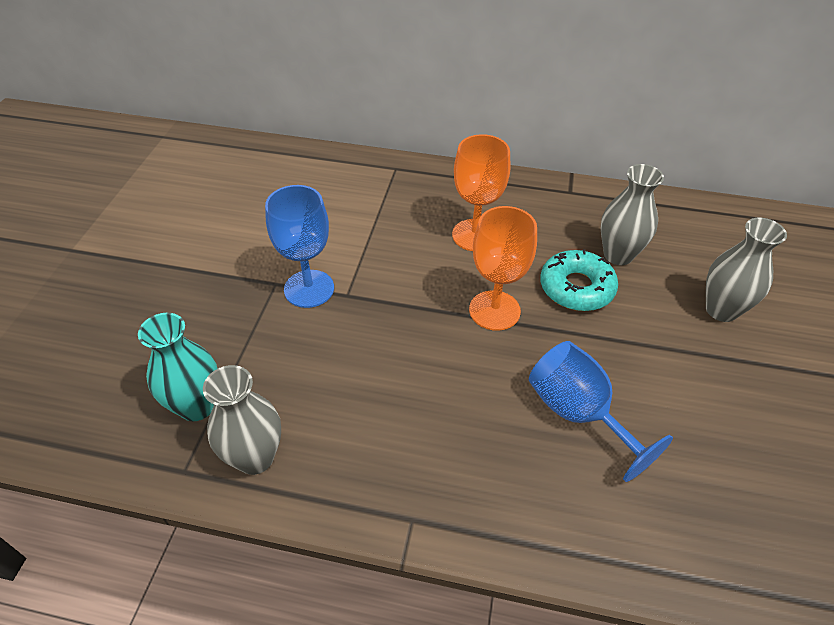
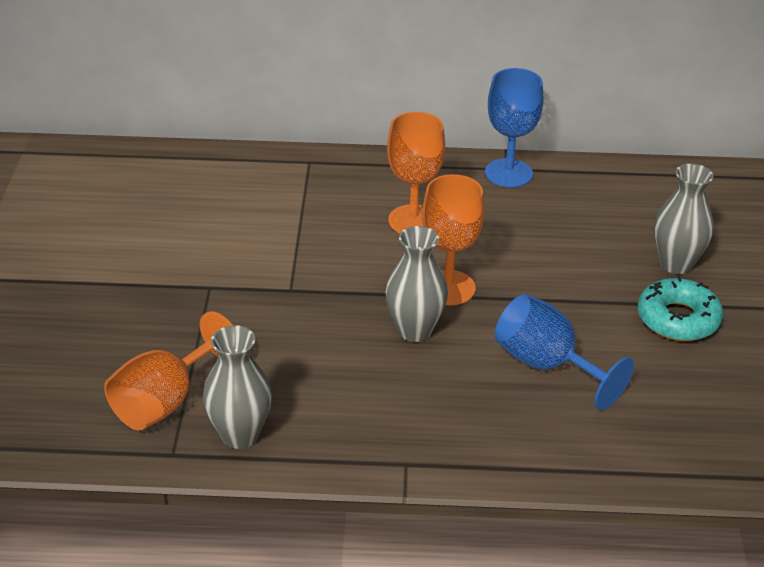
camera: 10 degrees left, 10 degrees down
turquoise vase [138,313,217,421] -> orange goblet [104,311,233,430]
blue goblet [265,185,334,308] -> blue goblet moved to [485,68,543,187]
turquoise donut [540,249,618,311] -> turquoise donut moved to [638,276,723,341]
grey vase [601,164,664,265] -> grey vase moved to [385,226,448,342]

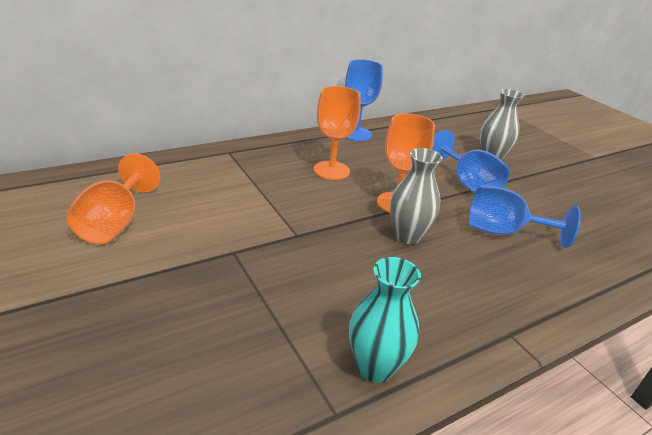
camera: 35 degrees left, 5 degrees down
orange goblet [104,311,233,430] -> orange goblet moved to [67,153,161,244]
grey vase [203,325,272,449] -> turquoise vase [349,257,421,383]
turquoise donut [638,276,723,341] -> none
none -> blue goblet [432,130,510,193]

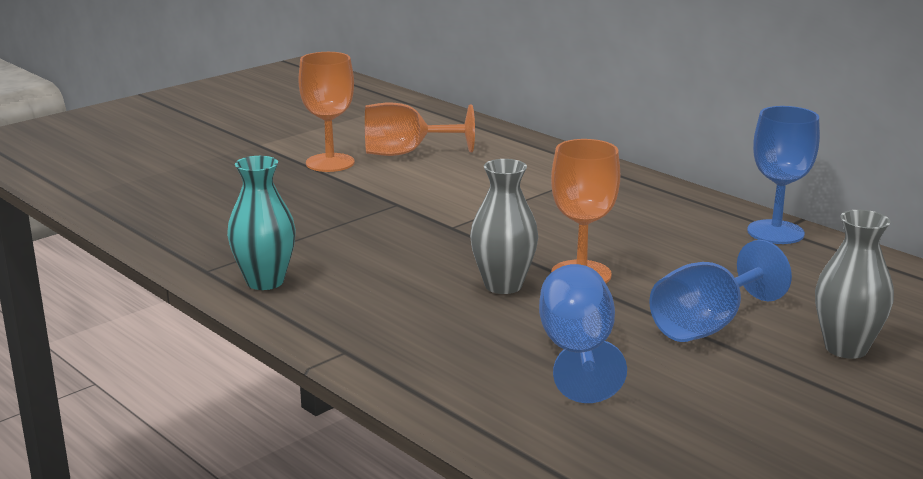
camera: 80 degrees right, 10 degrees down
orange goblet [314,86,360,180] -> orange goblet moved to [298,52,355,172]

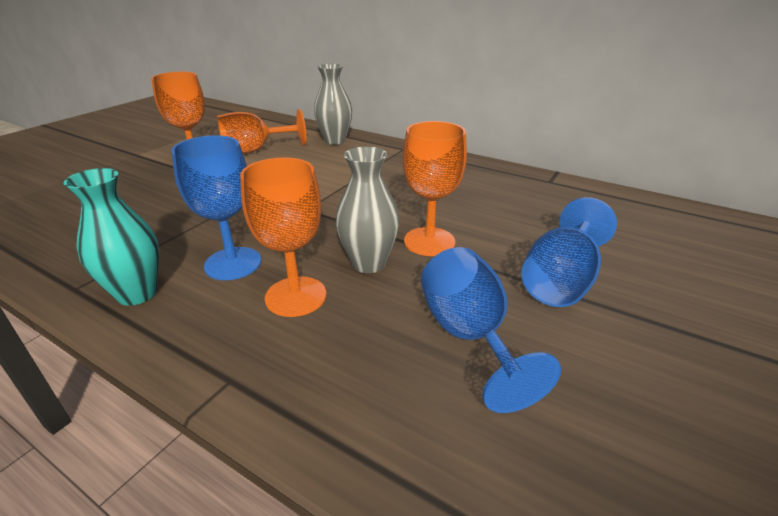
camera: 15 degrees left, 10 degrees up
blue goblet [747,106,820,244] -> blue goblet moved to [171,135,261,280]
grey vase [815,210,894,359] -> grey vase moved to [314,64,352,145]
none -> orange goblet [240,157,326,317]

